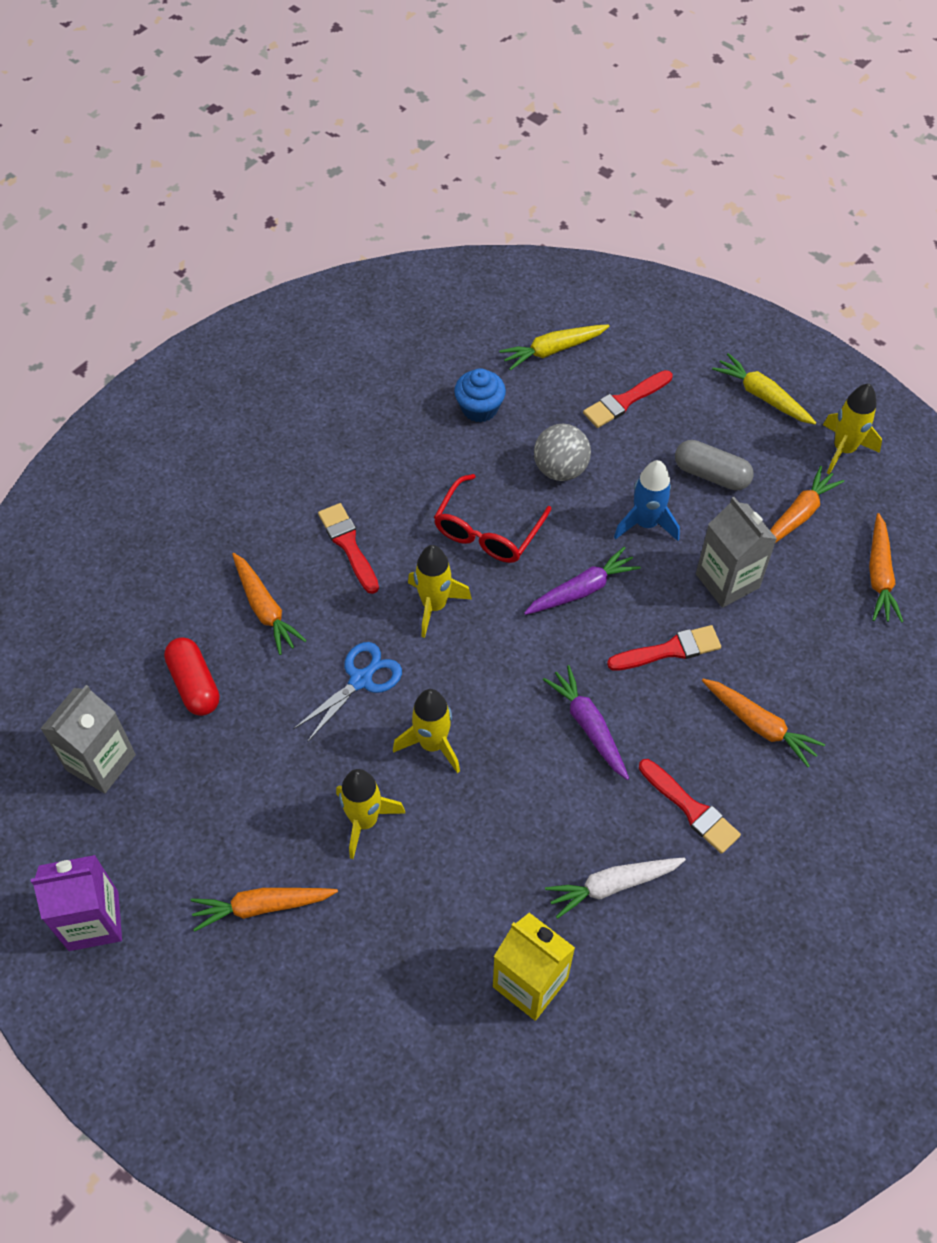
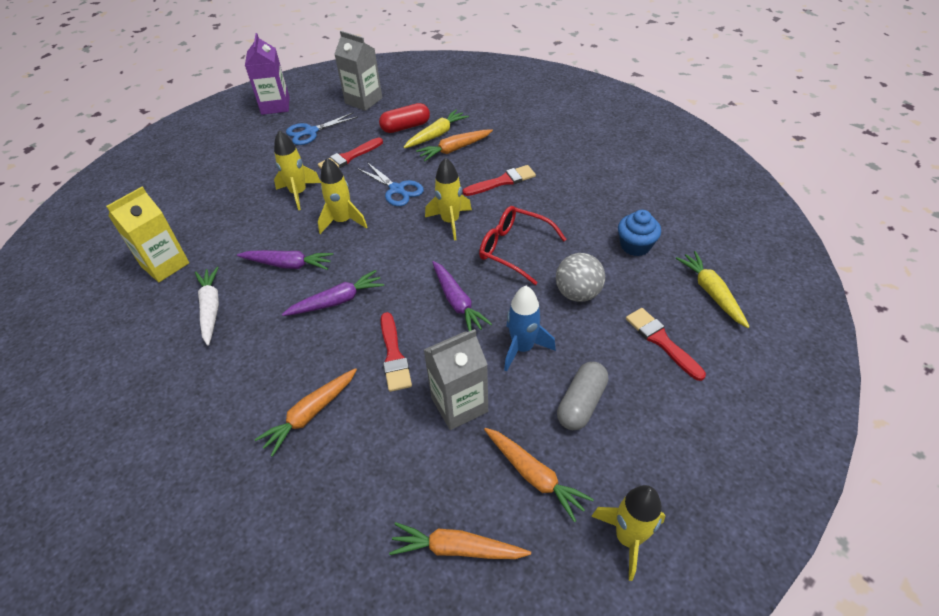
camera: 95 degrees right, 10 degrees down
orange carrot [191,888,338,932] -> none
red brush [639,759,741,854] -> red brush moved to [318,138,383,169]
yellow carrot [712,353,816,424] -> yellow carrot moved to [403,109,469,148]
none -> purple carrot [237,250,333,270]
none -> blue scissors [286,112,358,145]

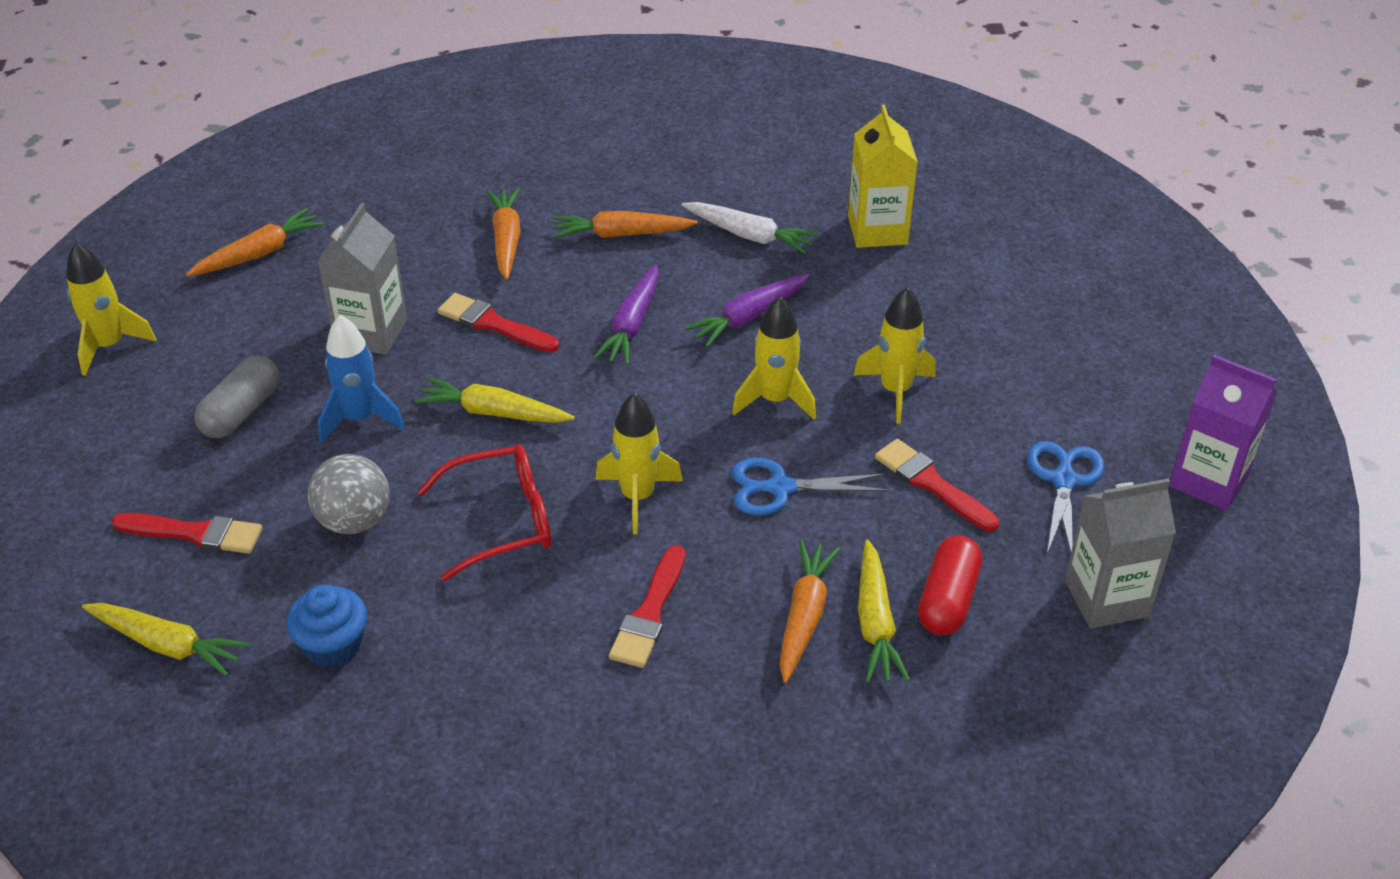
camera: 130 degrees right, 5 degrees down
red brush [318,138,383,169] -> red brush turned 45 degrees counterclockwise [875,439,999,532]
purple carrot [432,261,492,331] -> yellow carrot [415,377,575,423]
orange carrot [484,428,594,522] -> orange carrot moved to [553,211,698,238]
grey capsule [557,362,608,430] -> grey capsule turned 45 degrees clockwise [194,356,280,438]

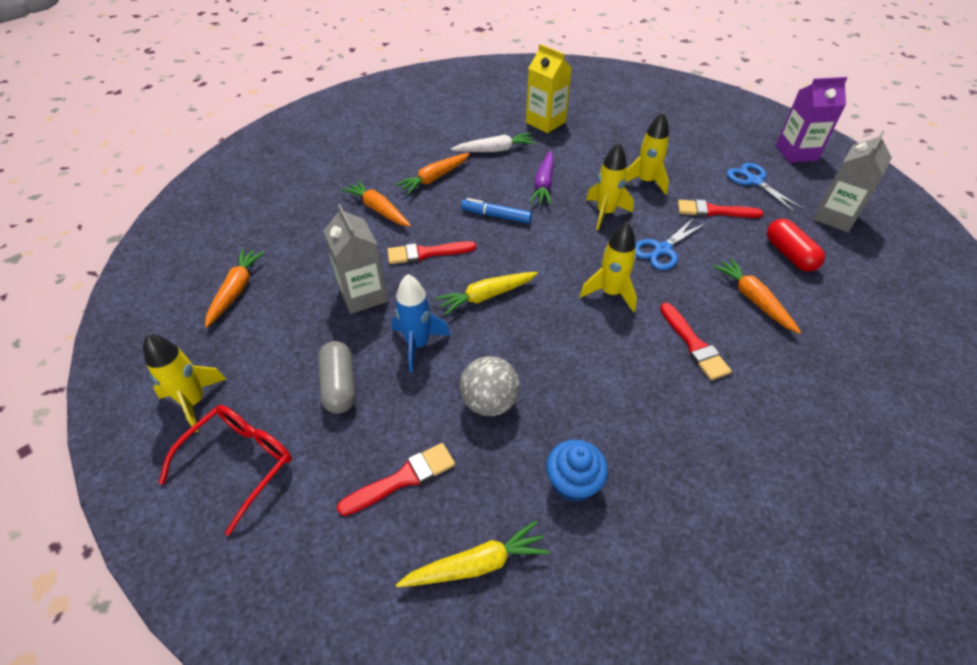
camera: 40 degrees left, 5 degrees up
red glasses [418,445,551,581] -> red glasses moved to [159,405,292,536]
purple carrot [593,264,659,365] -> blue marker [461,198,532,223]
yellow carrot [858,539,910,683] -> none

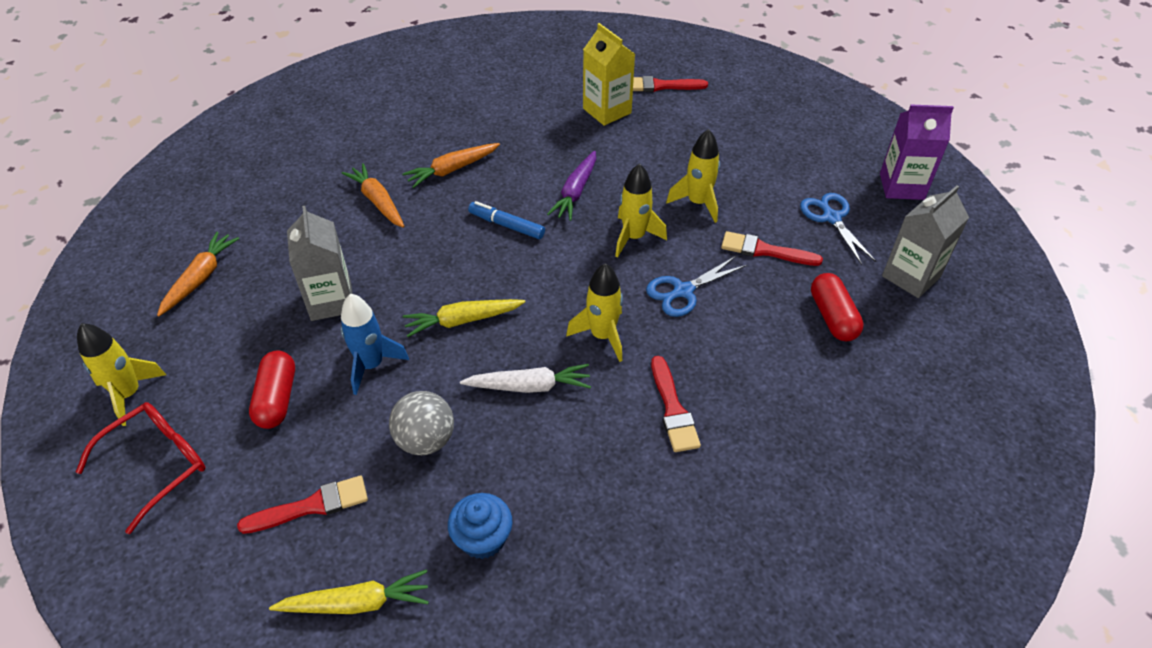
camera: 10 degrees right, 0 degrees up
grey capsule [318,341,355,414] -> red capsule [249,351,295,429]
red brush [387,241,476,264] -> red brush moved to [633,76,708,92]
white carrot [451,133,536,152] -> white carrot moved to [460,364,591,393]
orange carrot [712,258,801,334] -> none

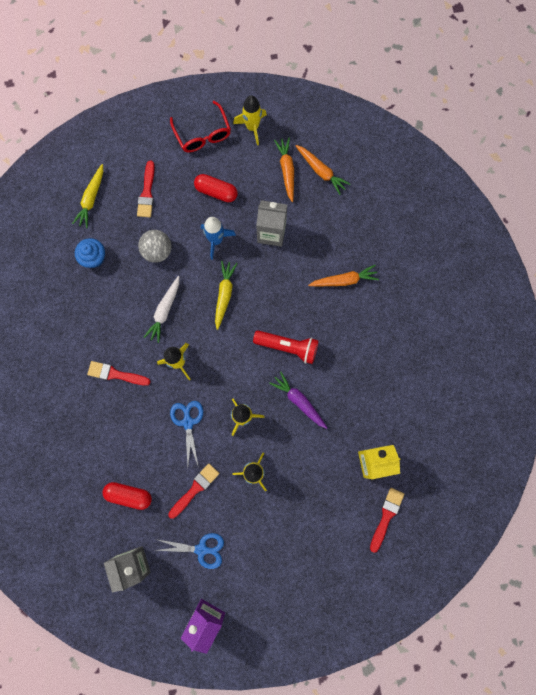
camera: 115 degrees right, 30 degrees up
orange carrot [402,143,500,188] -> orange carrot moved to [274,138,294,202]
blue marker [468,201,545,239] -> red flashlight [253,330,319,364]

